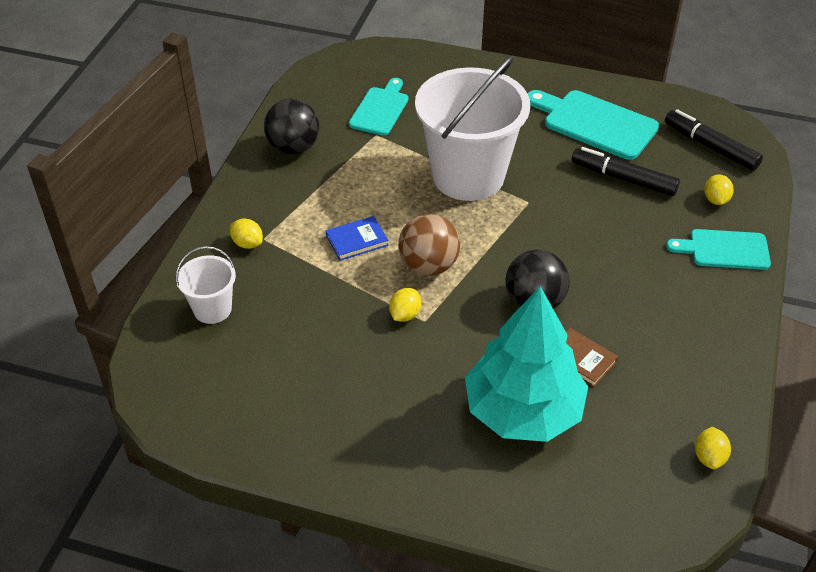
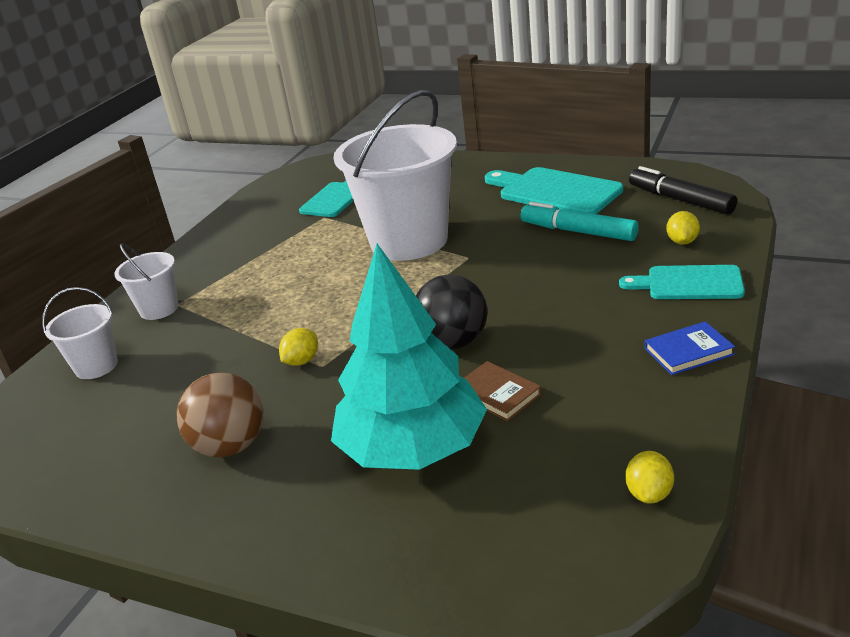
camera: 10 degrees right, 15 degrees down
yellow lemon [230,219,263,249] -> white bucket [114,243,178,320]
black ball [264,98,320,154] -> none
blue book [326,216,388,261] -> blue book moved to [645,321,735,375]
brown ball [398,214,460,276] -> brown ball moved to [176,372,263,458]
black marker [572,147,680,196] -> turquoise marker [521,202,639,241]

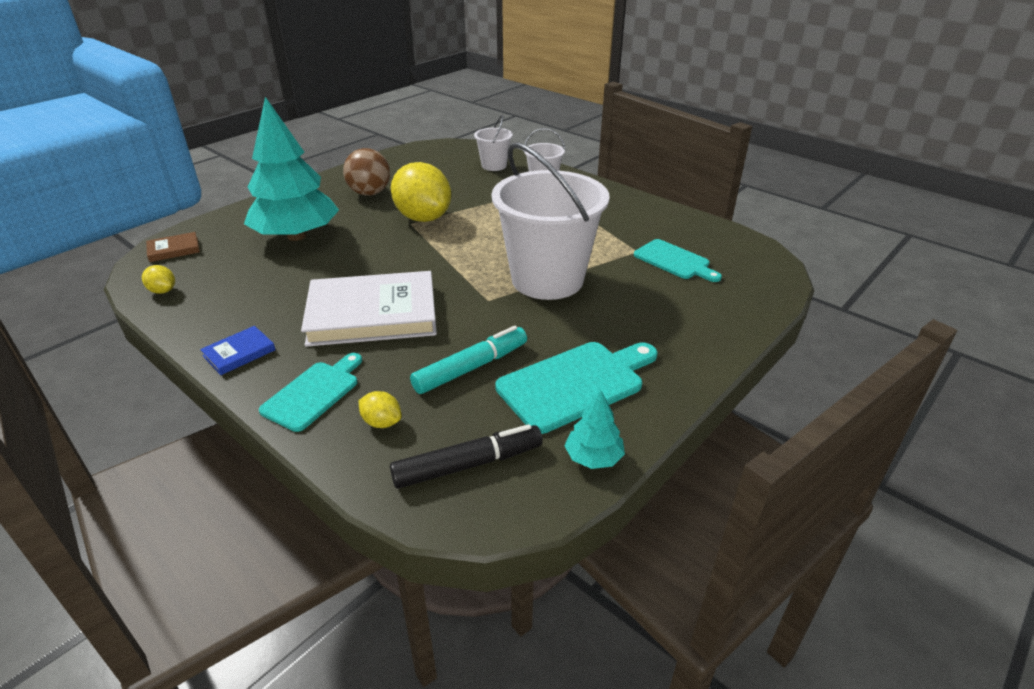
camera: 105 degrees right, 5 degrees up
yellow lemon [279,328,318,366] -> yellow lemon [391,162,451,222], size x2.38
black ball [416,274,487,350] -> none
brown book [464,361,541,422] -> brown book moved to [146,232,200,262]
blue book [645,321,735,375] -> blue book turned 45 degrees clockwise [200,326,276,375]
none -> white book [301,271,437,347]
none -> turquoise tree [564,390,625,469]

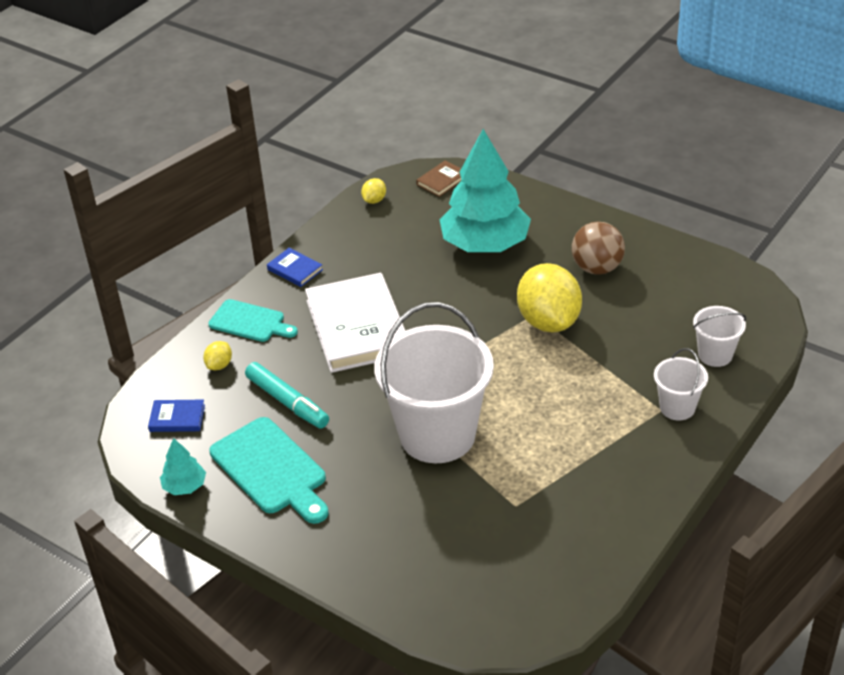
camera: 85 degrees right, 5 degrees up
brown book [146,232,200,262] -> brown book turned 75 degrees clockwise [416,161,461,197]
black marker [390,424,543,489] -> blue book [148,400,205,432]
yellow lemon [391,162,451,222] -> yellow lemon turned 60 degrees counterclockwise [517,263,582,332]
turquoise cutting board [634,239,722,282] -> none

